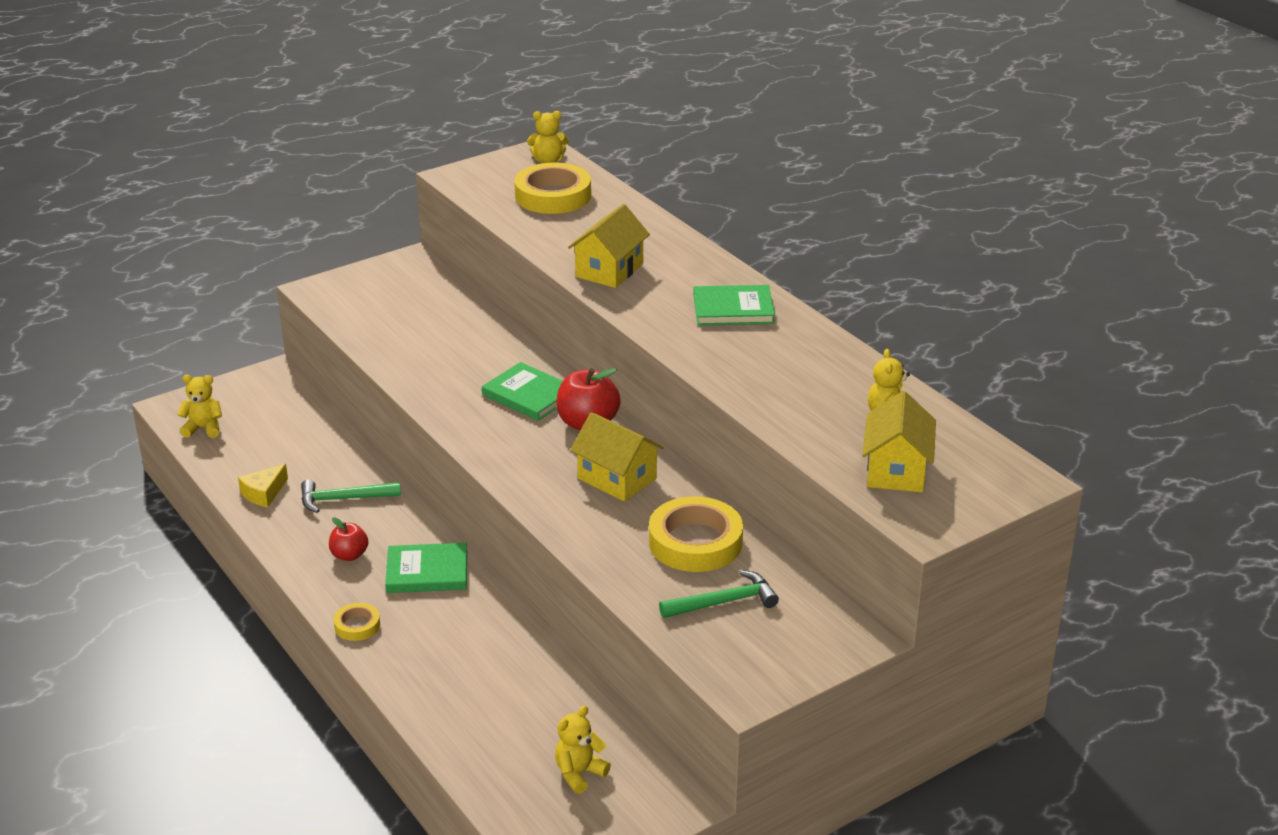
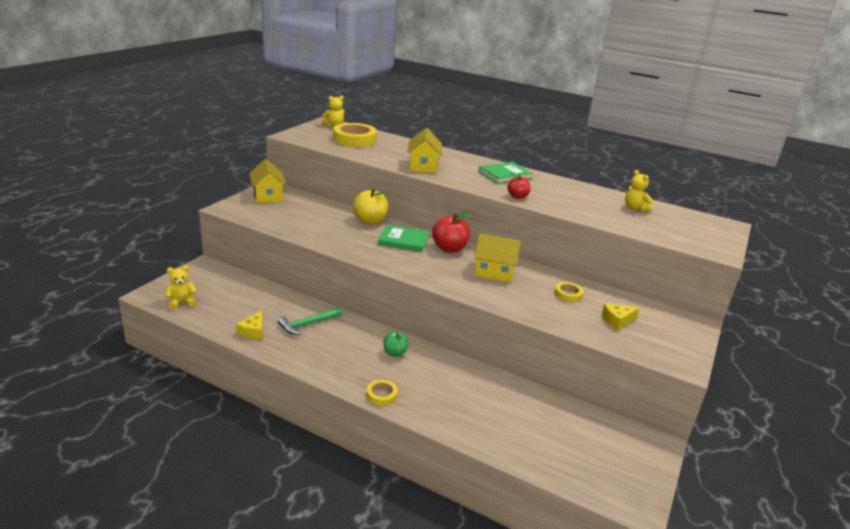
camera: 30 degrees left, 5 degrees down
red apple [329,517,368,561] -> red apple moved to [507,174,530,199]
green book [385,543,467,593] -> green apple [383,332,409,357]
yellow teddy bear [555,706,611,794] -> none
yellow tape [649,496,743,572] -> yellow tape [555,282,584,302], size x0.50
green hammer [659,570,779,618] -> yellow cheese [602,303,640,330]
yellow house [862,391,936,492] -> yellow house moved to [249,159,286,203]
none -> yellow apple [353,188,388,225]

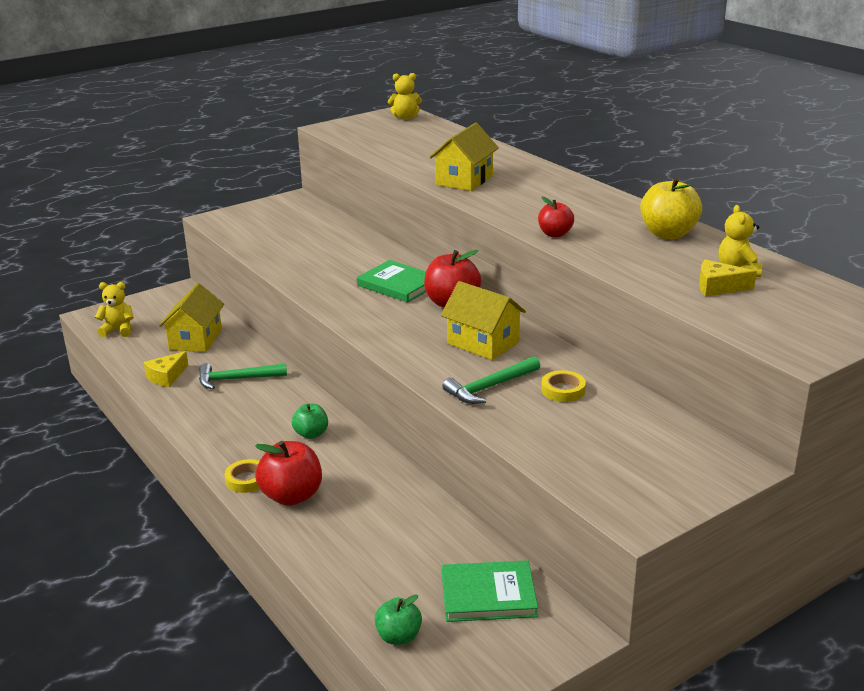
camera: 30 degrees right, 0 degrees up
yellow house [249,159,286,203] -> yellow house moved to [159,283,224,352]
yellow tape [333,123,377,147] -> none
yellow apple [353,188,388,225] -> yellow apple moved to [640,177,702,239]
green book [479,162,533,184] -> green book moved to [442,560,538,622]
yellow cheese [602,303,640,330] -> yellow cheese moved to [699,259,757,297]
none -> red apple [255,441,322,506]
none -> green apple [374,594,422,645]
none -> green hammer [442,356,540,404]

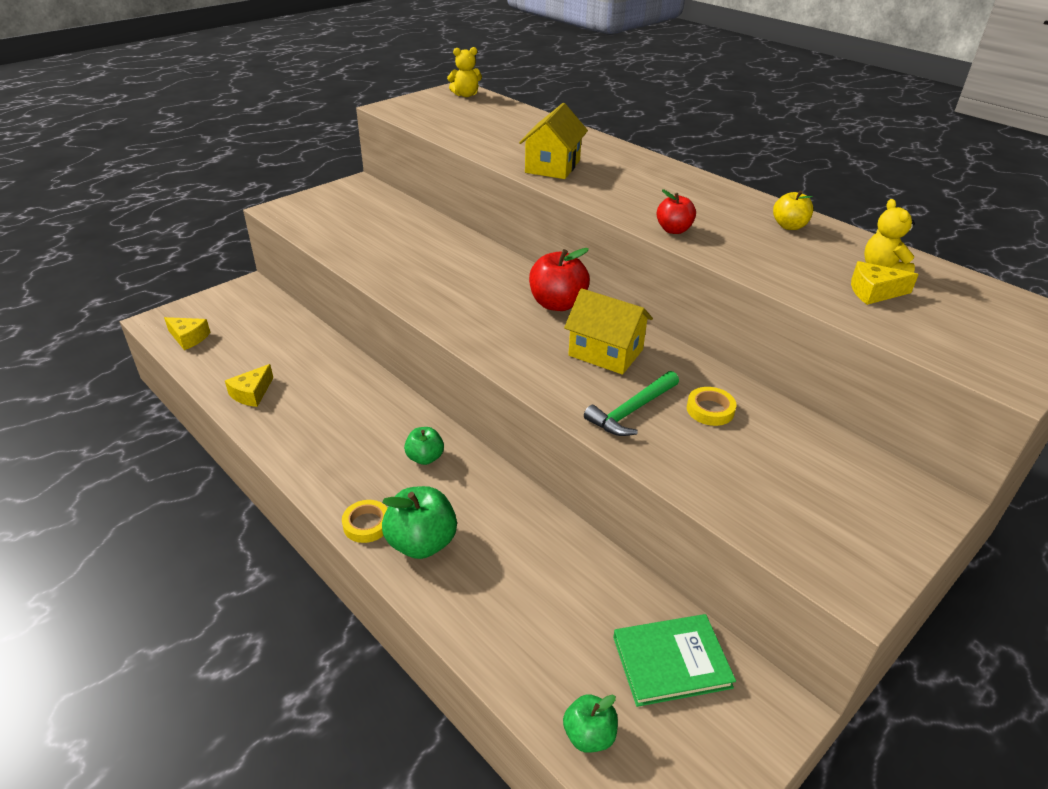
camera: 10 degrees left, 10 degrees up
yellow teddy bear [95,282,134,337] -> yellow cheese [164,317,210,350]
yellow house [159,283,224,352] -> none
green hammer [199,363,287,389] -> none
red apple [255,441,322,506] -> green apple [382,486,457,559]
green book [357,260,426,302] -> none
yellow apple [640,177,702,239] -> yellow apple [773,191,813,230], size x0.60

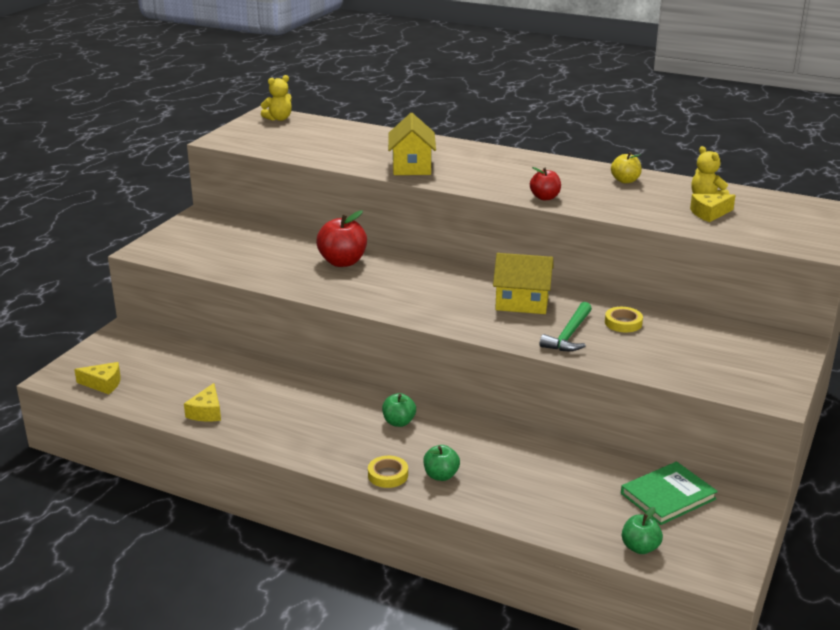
camera: 20 degrees left, 10 degrees down
green apple [382,486,457,559] -> green apple [423,445,460,481], size x0.60
red apple [529,248,590,311] -> red apple moved to [316,210,367,267]

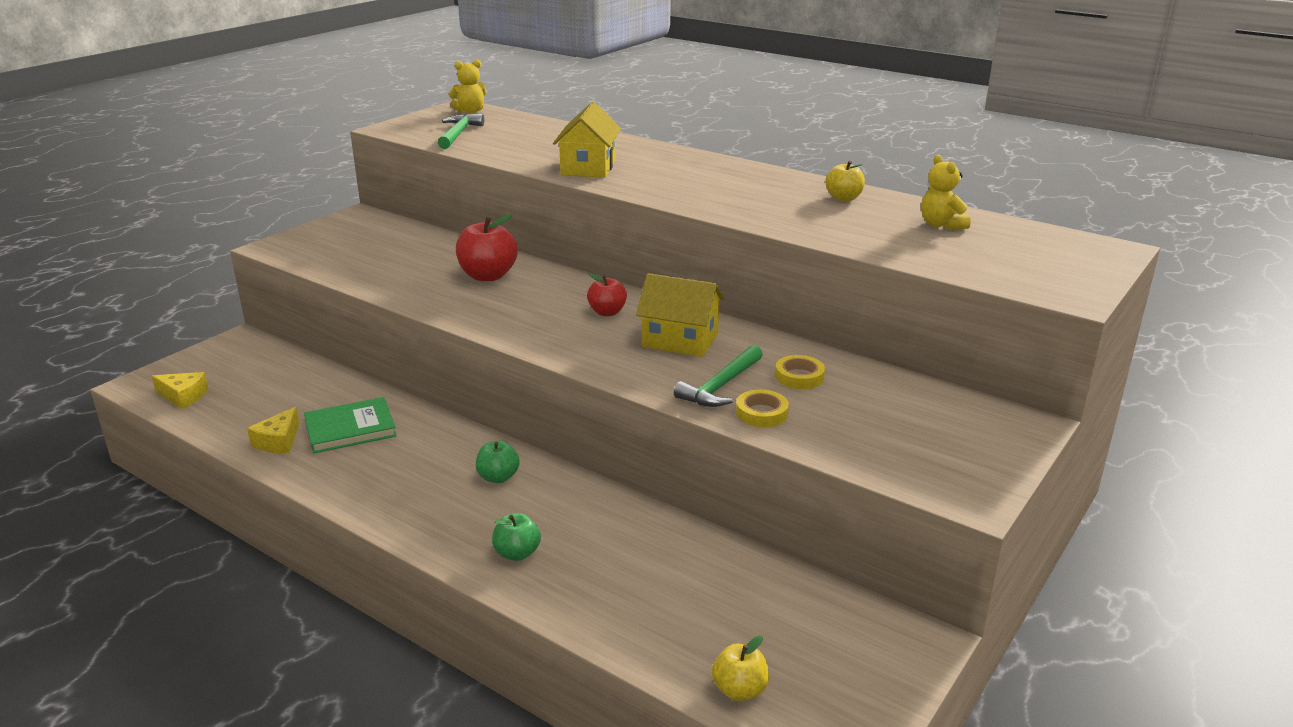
camera: 10 degrees right, 0 degrees up
yellow tape [368,456,408,488] -> yellow tape moved to [736,390,789,427]
red apple [530,167,561,200] -> red apple moved to [587,273,627,316]
green book [621,462,718,525] -> green book moved to [304,397,397,453]
green apple [622,507,663,554] -> yellow apple [712,635,769,701]
yellow cheese [690,194,736,222] -> none
none -> green hammer [438,114,484,149]

